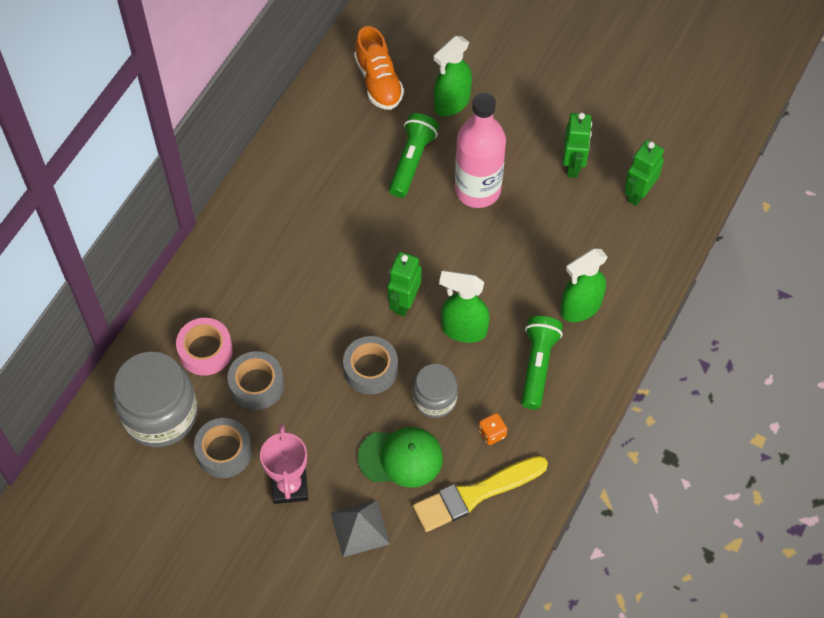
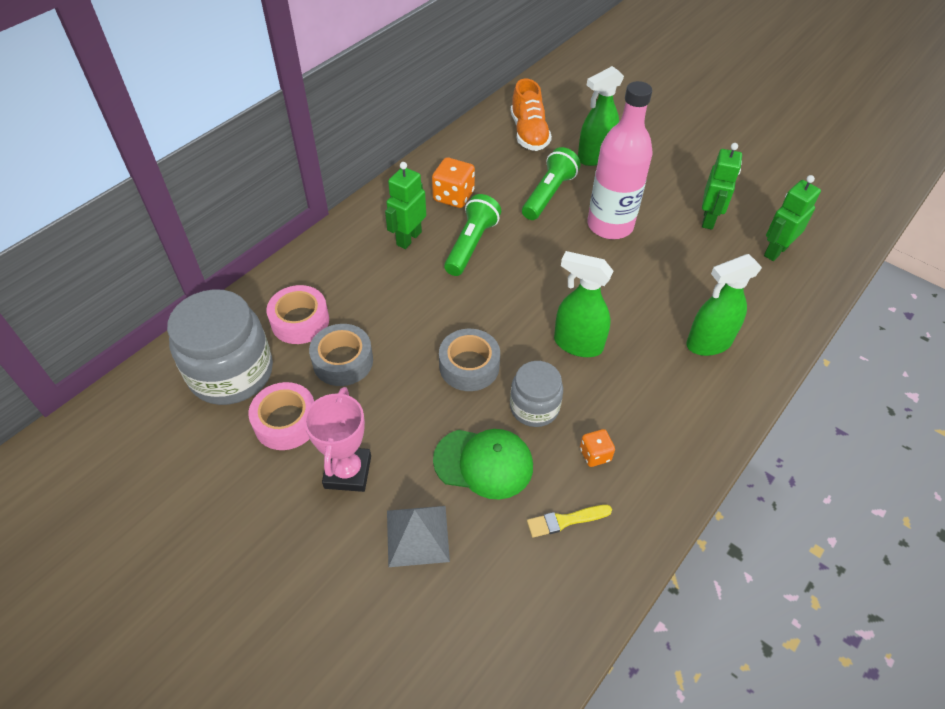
camera: 10 degrees right, 10 degrees down
grey tape [194,418,252,478] -> pink tape [249,382,314,450]
green robot [388,252,421,316] -> green robot moved to [385,162,426,249]
yellow brush [413,456,548,532] -> yellow brush [527,505,612,538], size x0.49
green flashlight [521,316,563,409] -> green flashlight moved to [444,194,501,276]
none -> orange dice [432,157,475,208]

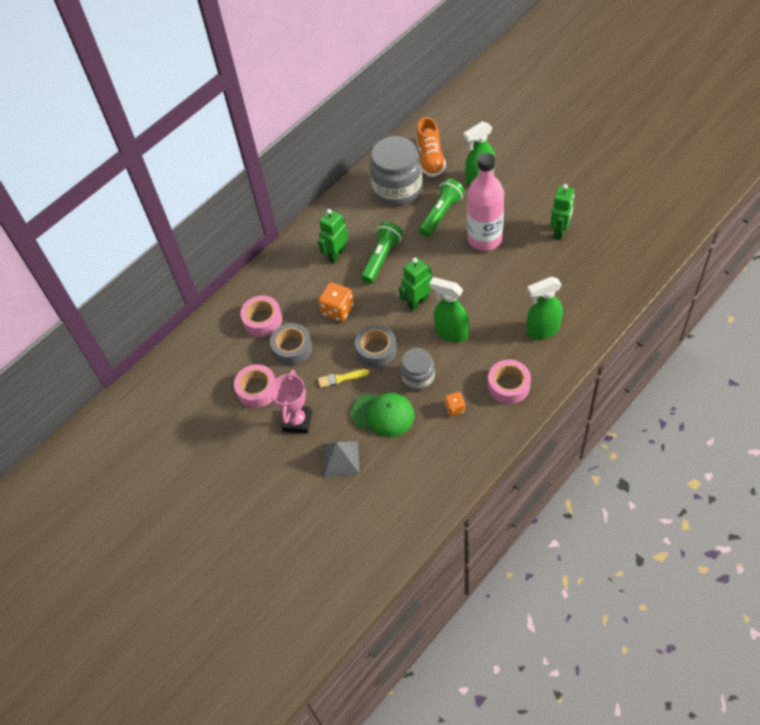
camera: 10 degrees right, 5 degrees up
grey jar [167,289,273,405] -> grey jar moved to [369,136,422,205]
orange dice [432,157,475,208] -> orange dice moved to [318,282,354,322]
yellow brush [527,505,612,538] -> yellow brush moved to [318,369,369,388]
green robot [764,175,821,261] -> green robot moved to [399,258,432,311]
none -> pink tape [488,359,531,404]

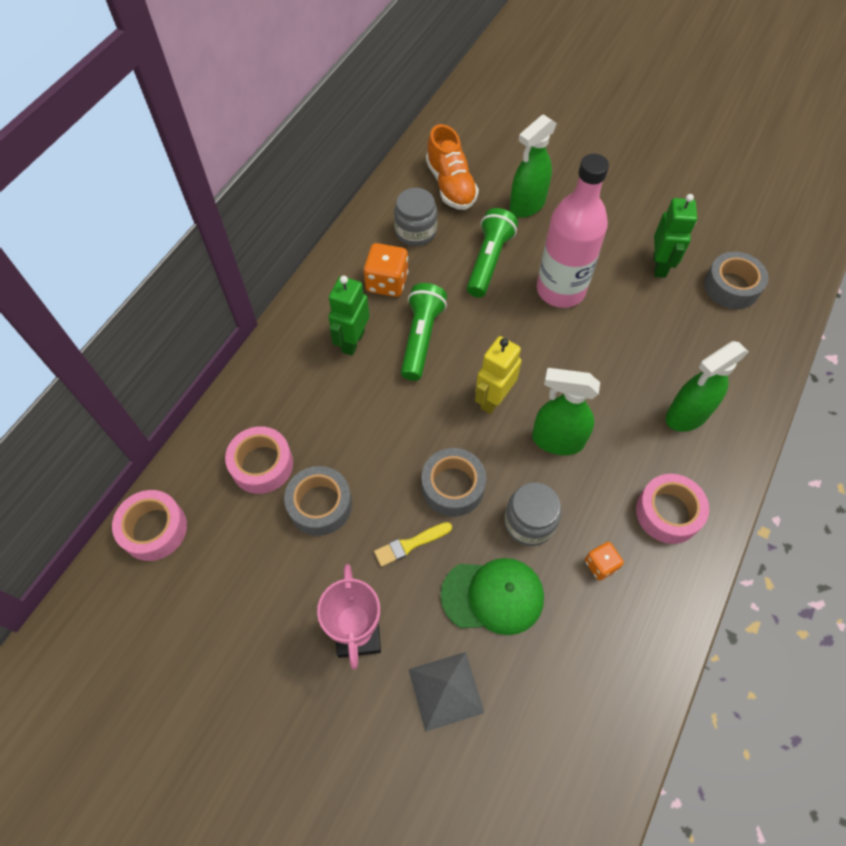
camera: 20 degrees left, 5 degrees up
pink tape [234,364,275,408] -> pink tape moved to [112,490,187,561]
orange dice [318,282,354,322] -> orange dice moved to [364,243,408,297]
grey jar [369,136,422,205] -> grey jar [394,188,437,246], size x0.58
green robot [399,258,432,311] -> yellow robot [475,336,521,414]
none -> grey tape [704,252,769,309]

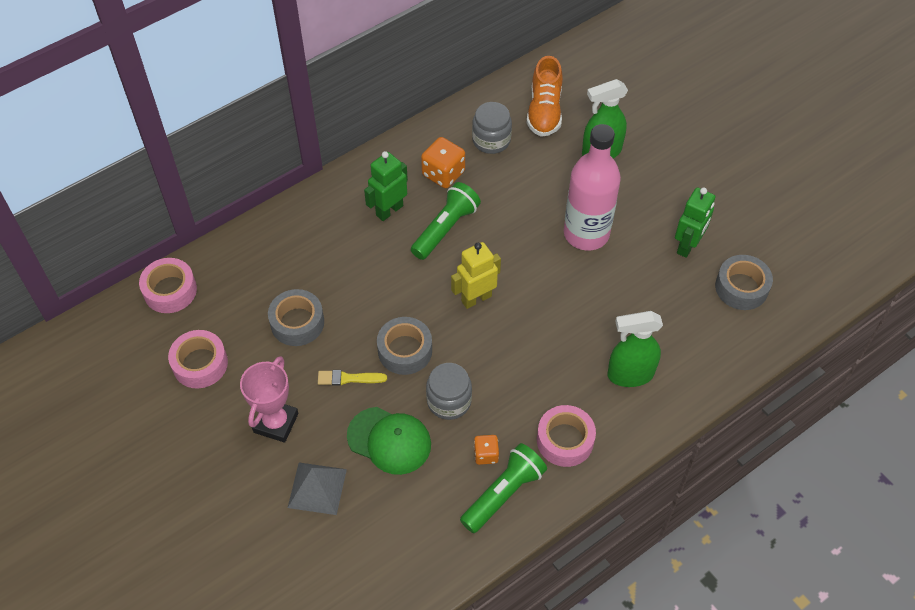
camera: 25 degrees right, 5 degrees down
pink tape [225,426,293,494] -> pink tape moved to [168,330,228,388]
green flashlight [467,208,518,297] -> green flashlight moved to [460,443,547,533]
green spray bottle [532,368,600,455] -> none

